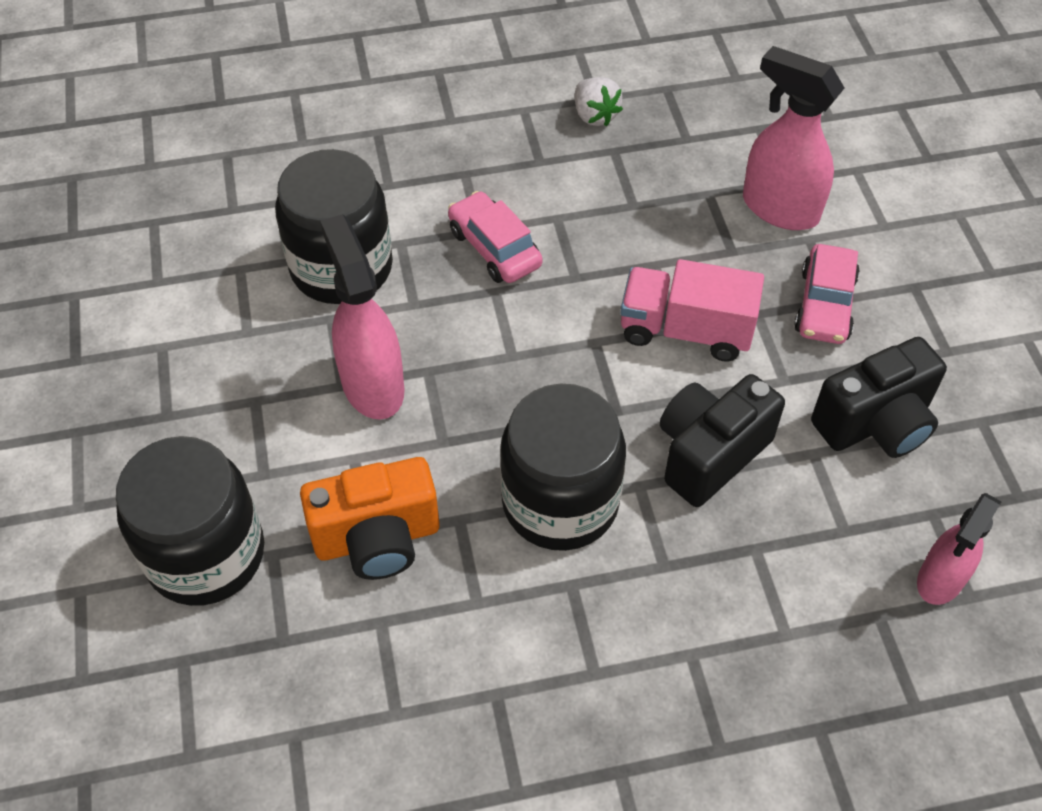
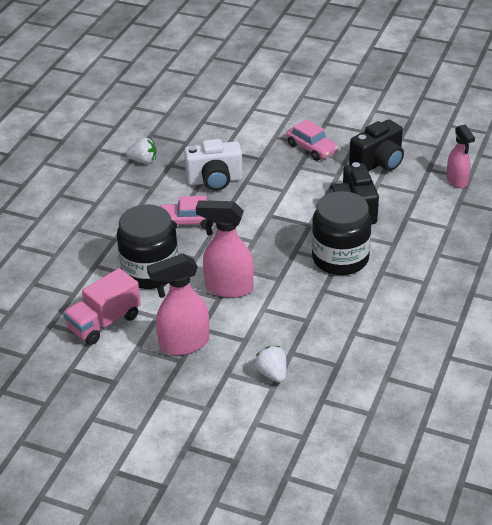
camera: 55 degrees left, 15 degrees down
black jar [116,436,264,606] -> white strawberry [255,346,287,383]
orange camera [300,457,440,580] -> none
pink truck [620,259,764,362] -> pink truck moved to [63,268,141,345]
pink spray bottle [743,46,844,230] -> pink spray bottle moved to [147,254,209,355]
black camera [811,337,947,458] -> black camera turned 45 degrees clockwise [349,119,404,172]
none -> white camera [184,139,243,191]

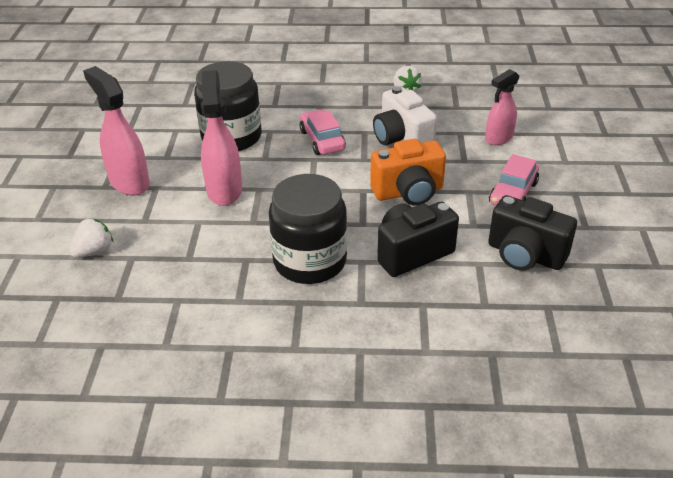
camera: 70 degrees right, 0 degrees up
pink truck [63,268,141,345] -> none
pink spray bottle [446,124,475,188] -> pink spray bottle moved to [485,69,520,145]
none -> orange camera [370,139,446,206]

